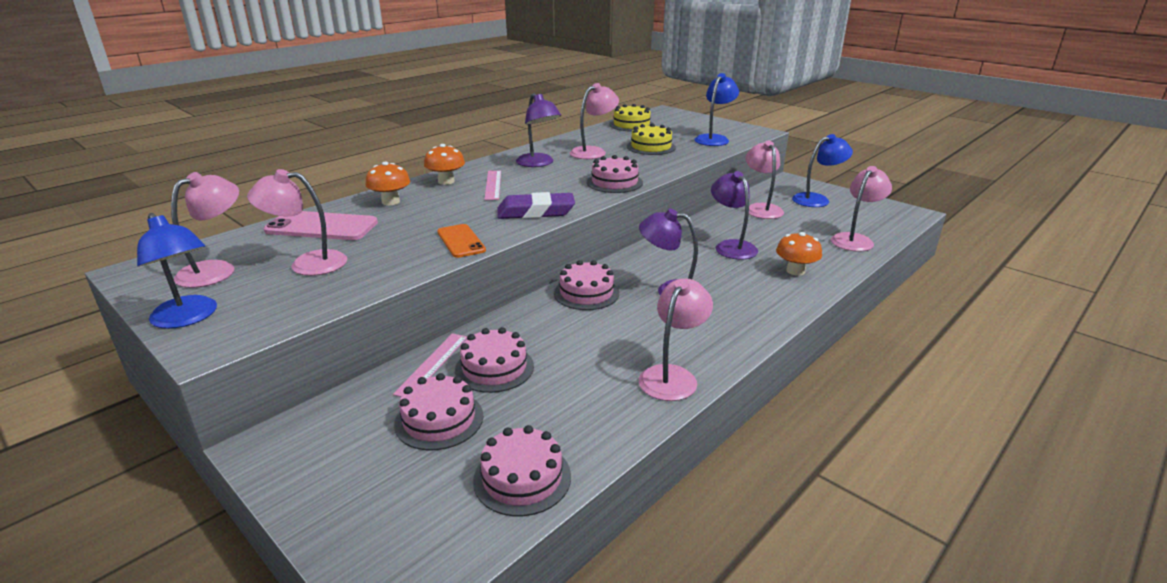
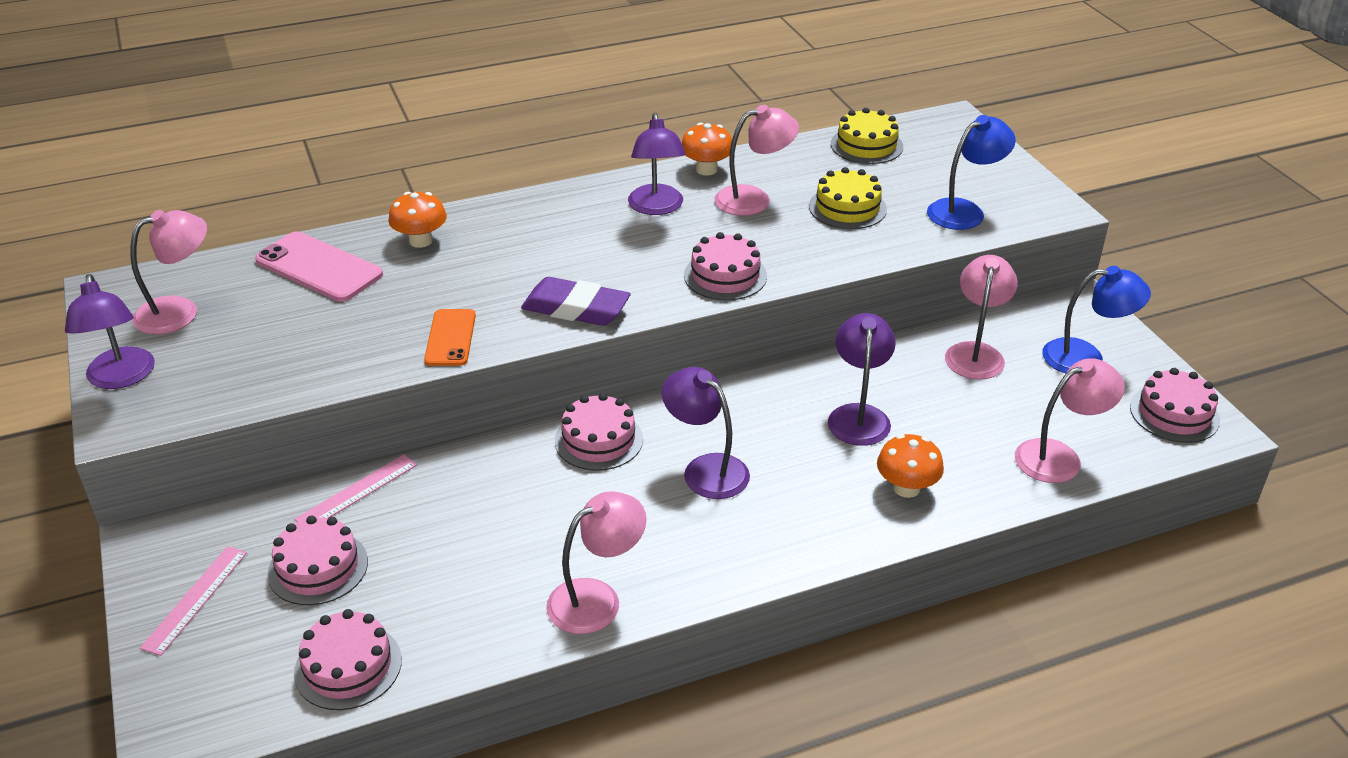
camera: 25 degrees right, 10 degrees up
blue lamp [137,213,217,329] -> purple lamp [65,274,155,389]
pink lamp [247,169,347,276] -> none
orange mushroom [424,144,465,185] -> orange mushroom moved to [682,123,732,175]
pink cake [455,327,534,393] -> pink cake moved to [1130,368,1220,443]
pink ruler [484,171,501,200] -> pink ruler moved to [140,546,247,656]

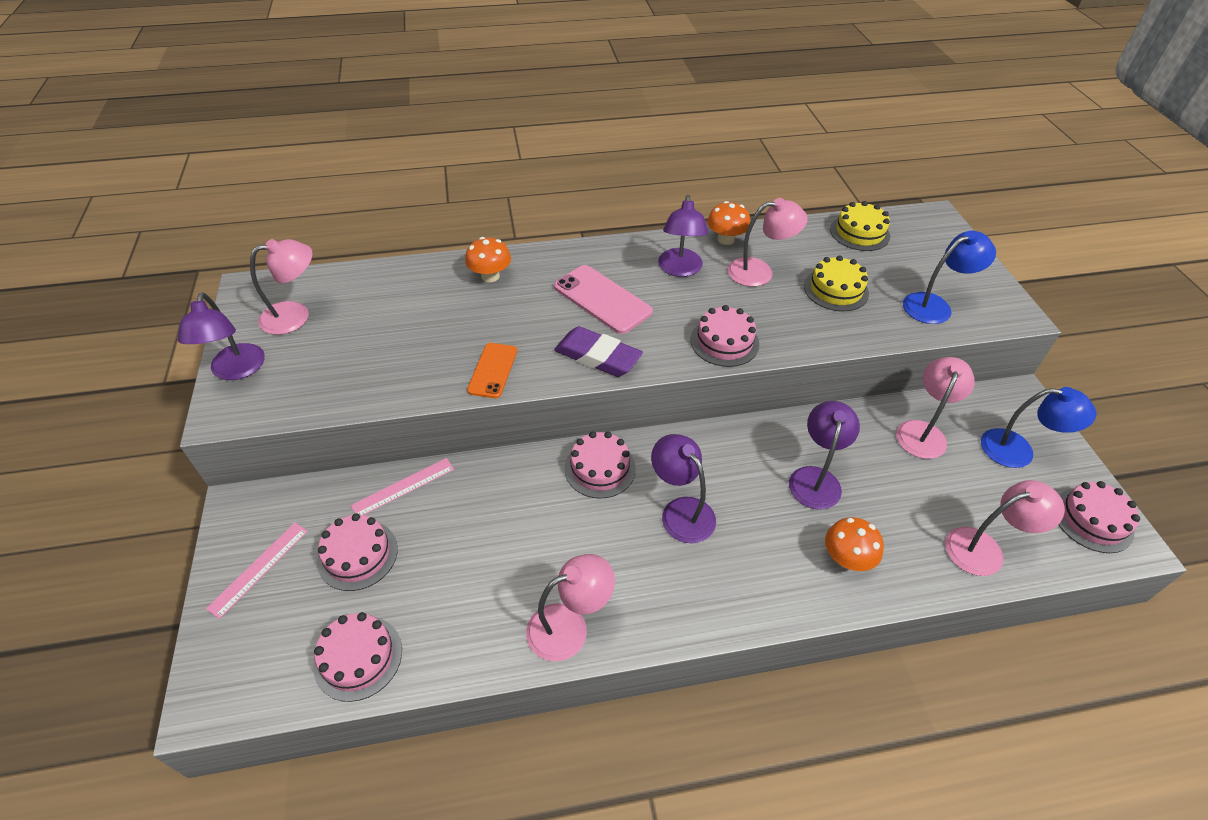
camera: 10 degrees right, 10 degrees up
pink phone [255,231,383,302] -> pink phone moved to [554,265,653,334]

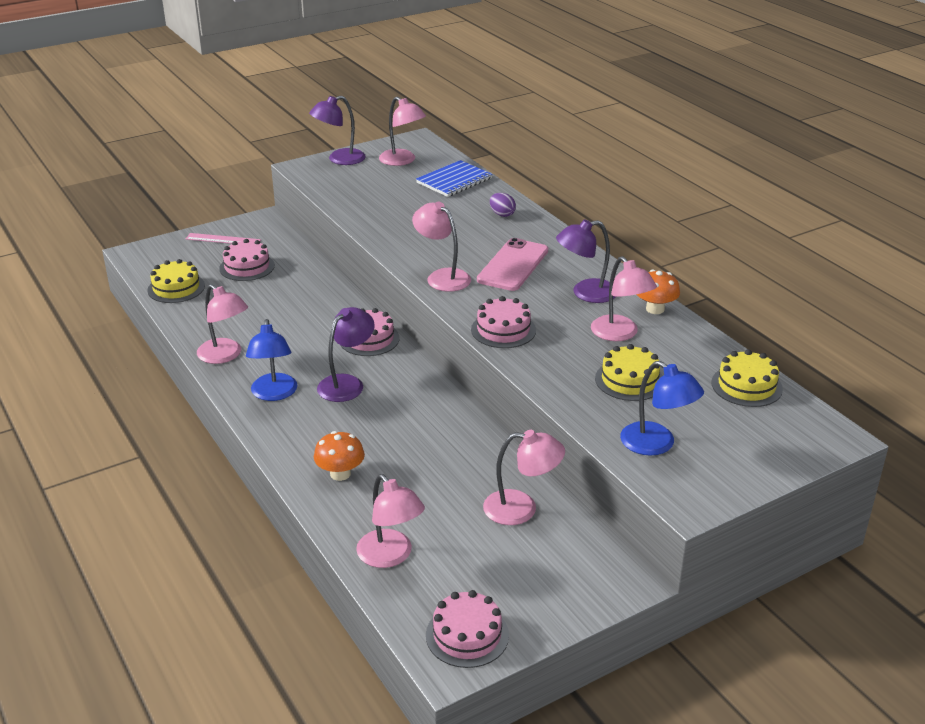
camera: 70 degrees right, 15 degrees down
pink cake [313,612,402,702] -> yellow cake [147,259,205,303]
pink ruler [351,458,454,515] -> none
orange mushroom [465,237,511,282] -> purple egg [490,193,516,217]
orange phone [467,343,517,398] -> none
purple eraser [554,326,643,377] -> pink lamp [412,202,471,292]
purple lamp [789,401,860,510] -> none
blue lamp [981,387,1096,468] -> blue lamp moved to [246,319,297,401]
none -> blue notebook [416,160,492,197]

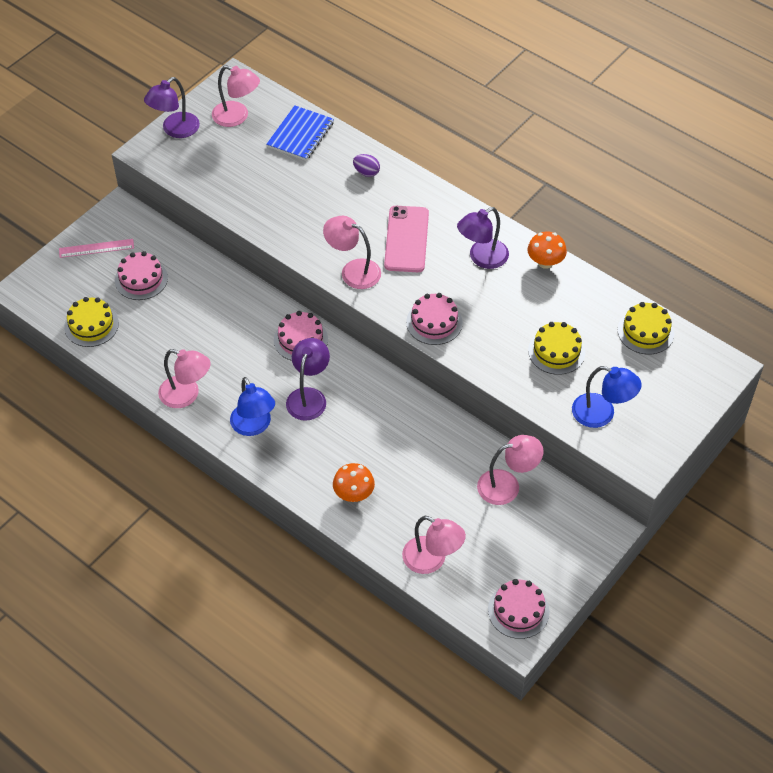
camera: 20 degrees left, 20 degrees up
pink lamp [591,256,657,341] -> none

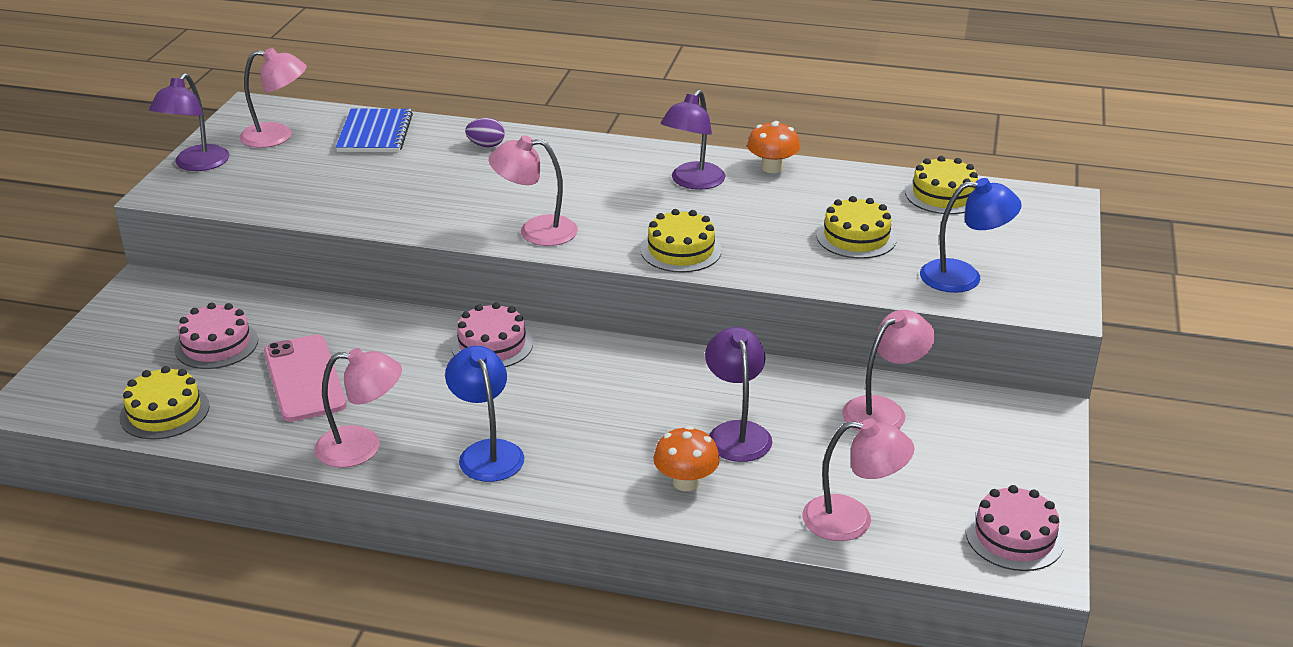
camera: 25 degrees left, 20 degrees down
pink ruler [59,239,134,258] -> none
blue lamp [230,377,275,436] -> blue lamp turned 150 degrees counterclockwise [445,346,525,482]
purple lamp [286,338,330,421] -> purple lamp moved to [705,327,773,462]
pink phone [384,206,429,272] -> pink phone moved to [264,335,346,422]
pink cake [406,293,463,345] -> yellow cake [641,209,722,273]

